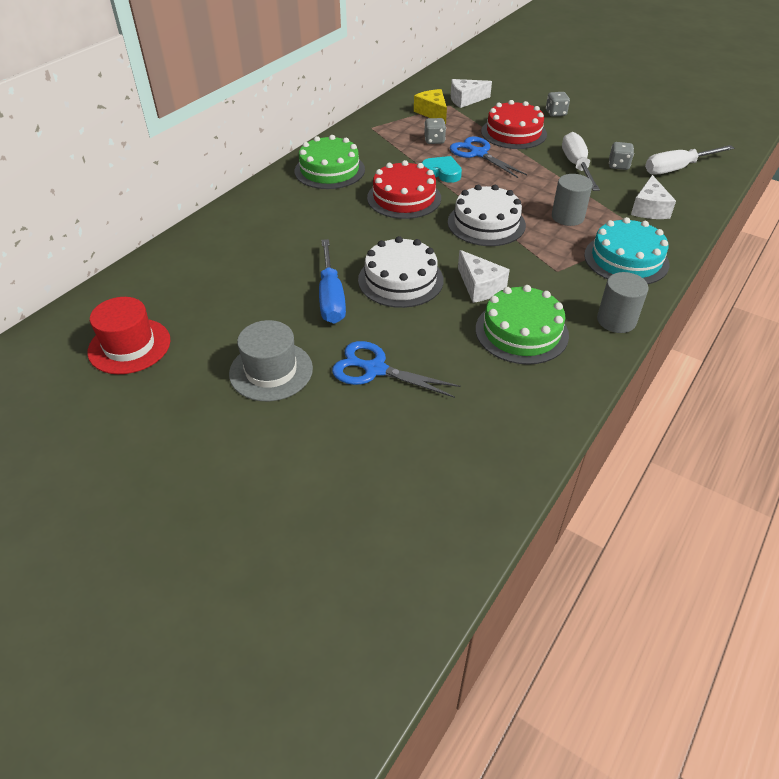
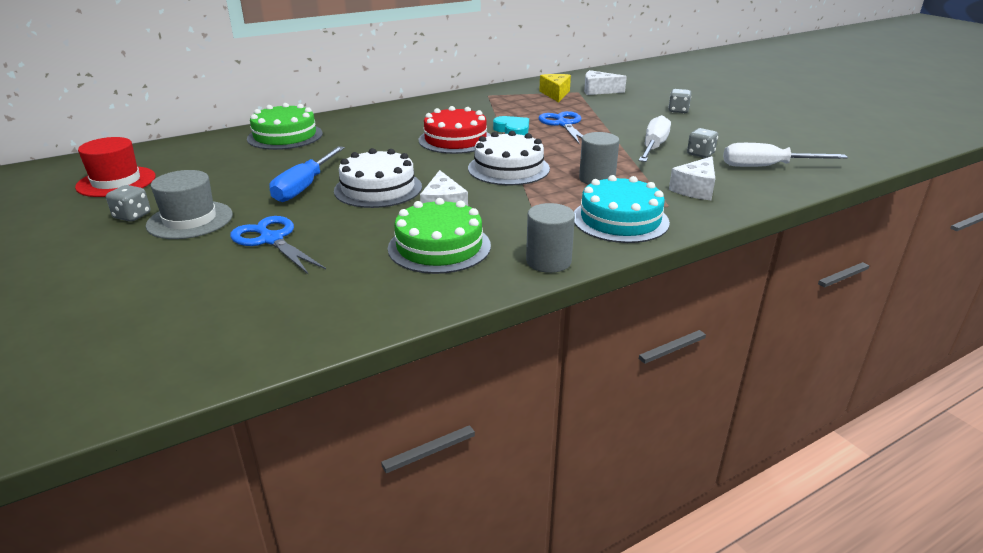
camera: 25 degrees right, 15 degrees down
green cake [295,135,365,189] -> green cake moved to [247,103,323,150]
grey dice [424,118,446,144] -> grey dice moved to [106,185,151,222]
red cake [481,100,547,149] -> none

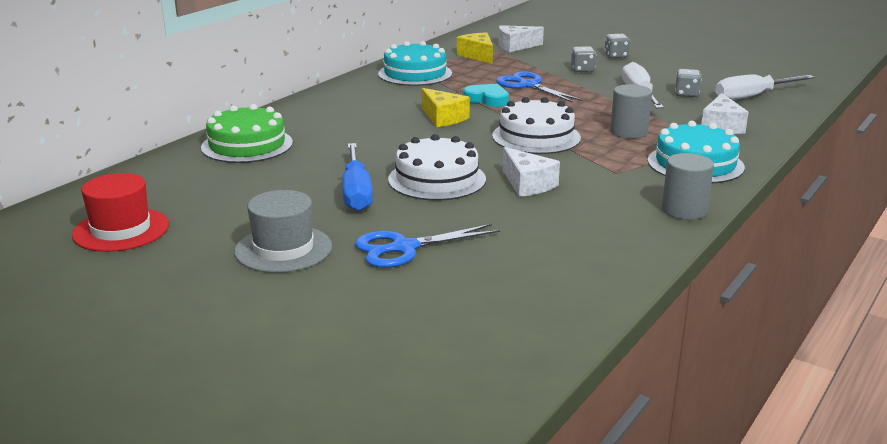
camera: 25 degrees left, 5 degrees down
grey dice [106,185,151,222] -> grey dice moved to [571,47,596,72]
blue scissors [230,216,326,275] -> blue scissors turned 45 degrees counterclockwise [355,224,500,268]
green cake [388,198,491,274] -> none
red cake [419,106,491,154] -> yellow cheese [422,88,470,127]
none -> turquoise cake [378,41,452,86]

